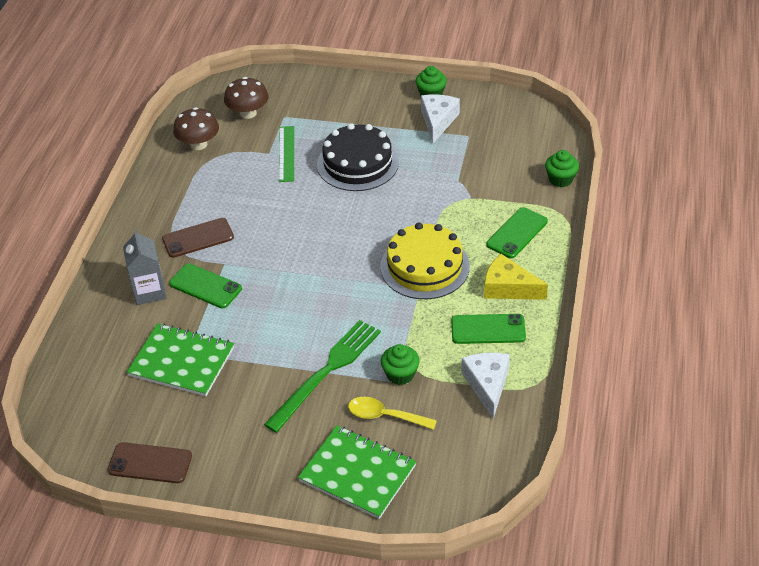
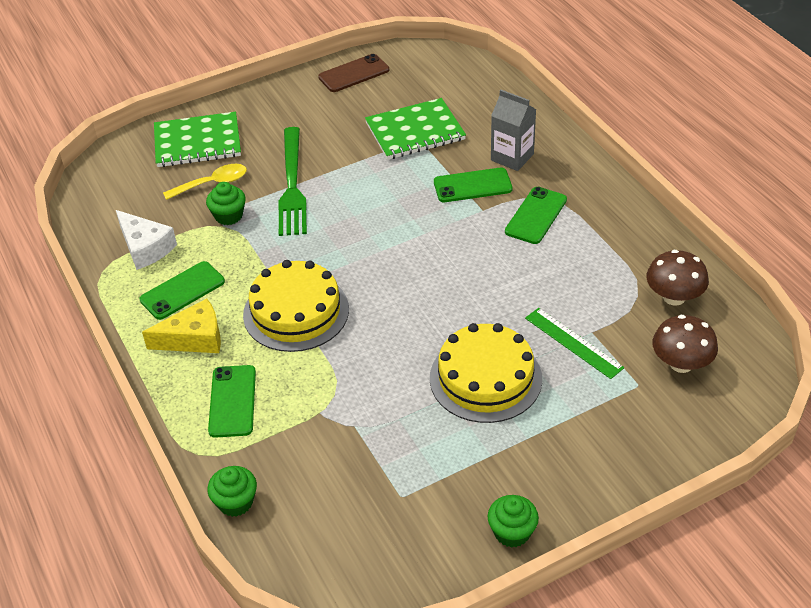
camera: 140 degrees right, 0 degrees up
brown phone [162,218,234,258] -> green phone [505,187,567,244]
black cake [317,123,399,191] -> yellow cake [430,323,542,423]
white cheese [421,95,460,143] -> none

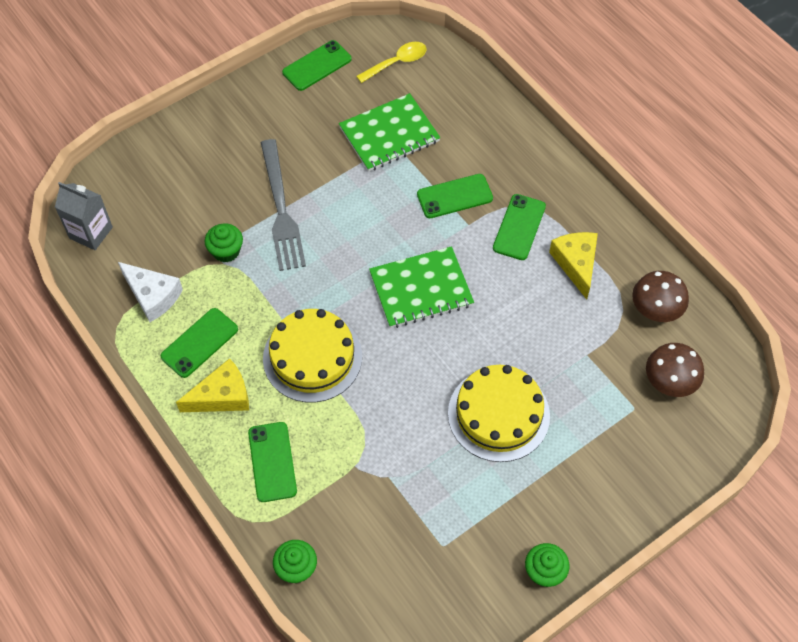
camera: 10 degrees left, 15 degrees up
green notebook [154,112,241,167] -> green notebook moved to [369,246,474,328]
yellow spoon [163,164,247,200] -> yellow spoon moved to [356,42,427,83]
green fork [279,127,307,236] -> grey fork [261,139,306,271]
brown phone [318,54,389,92] -> green phone [282,40,352,91]
grey carton [491,90,537,171] -> grey carton moved to [55,182,113,250]
green ruler [525,308,624,379] -> none
none -> yellow cheese [549,232,598,299]

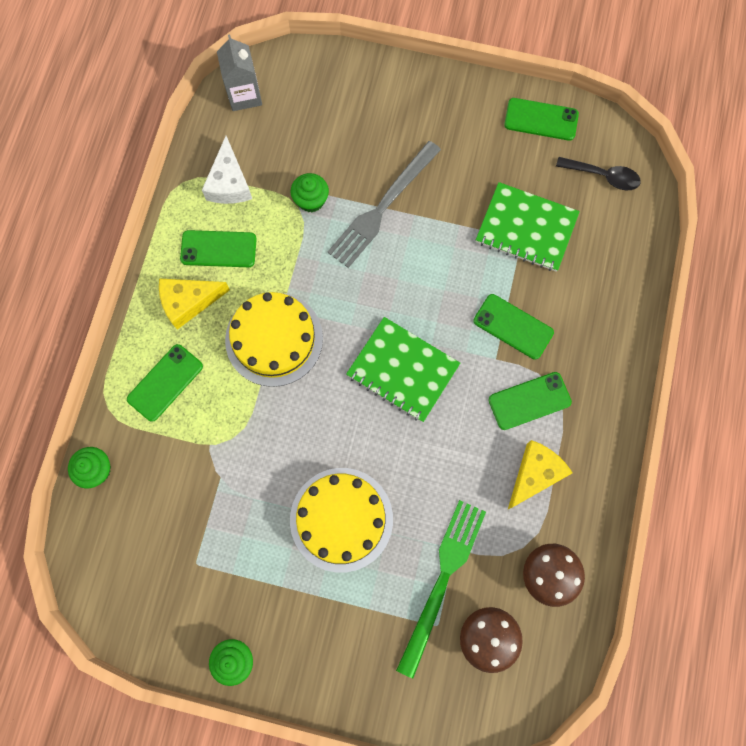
camera: 50 degrees right, 15 degrees up
yellow cheese [176,358,249,412] -> yellow cheese turned 135 degrees clockwise [159,278,230,330]
yellow spoon [356,42,427,83] -> black spoon [556,157,641,190]
none -> green fork [396,500,486,678]

